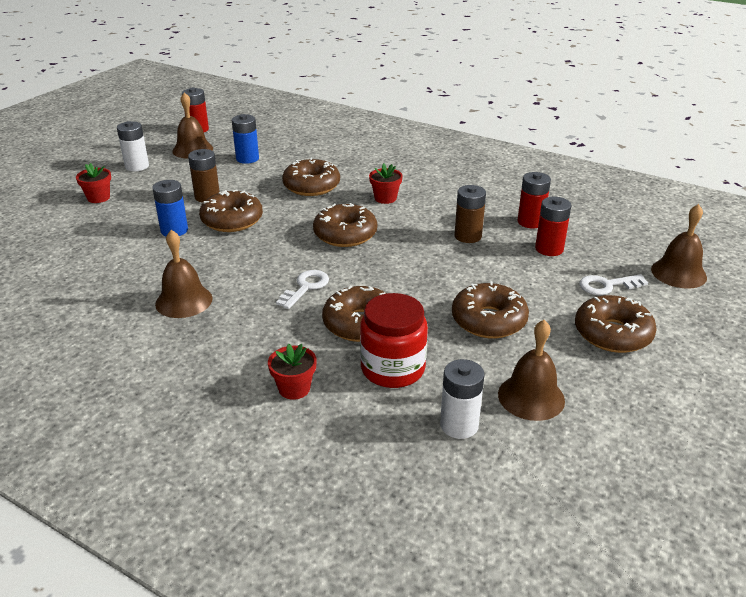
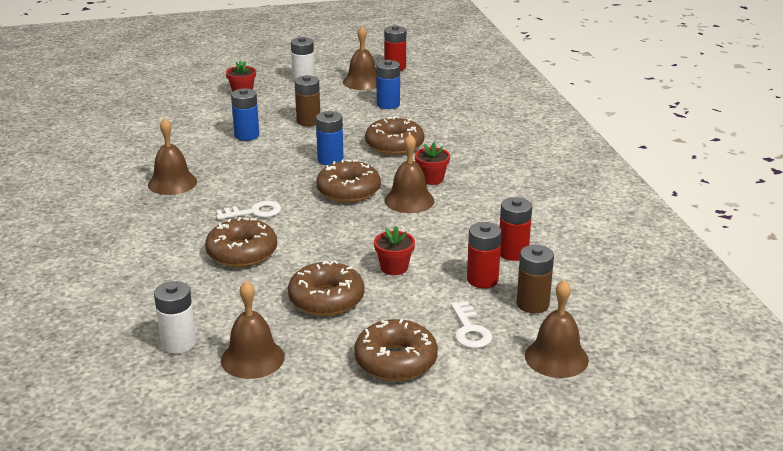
camera: 45 degrees right, 5 degrees down
brown donut [199,189,263,232] -> none
red flower pot [268,344,317,400] -> red flower pot moved to [374,226,415,275]
red jar [360,293,428,388] -> none
brown battery [454,185,486,243] -> brown battery moved to [517,245,554,313]
white key [580,274,648,295] -> white key turned 135 degrees counterclockwise [451,301,492,349]
none -> blue battery [316,111,344,165]
none -> brown bell [384,134,435,213]

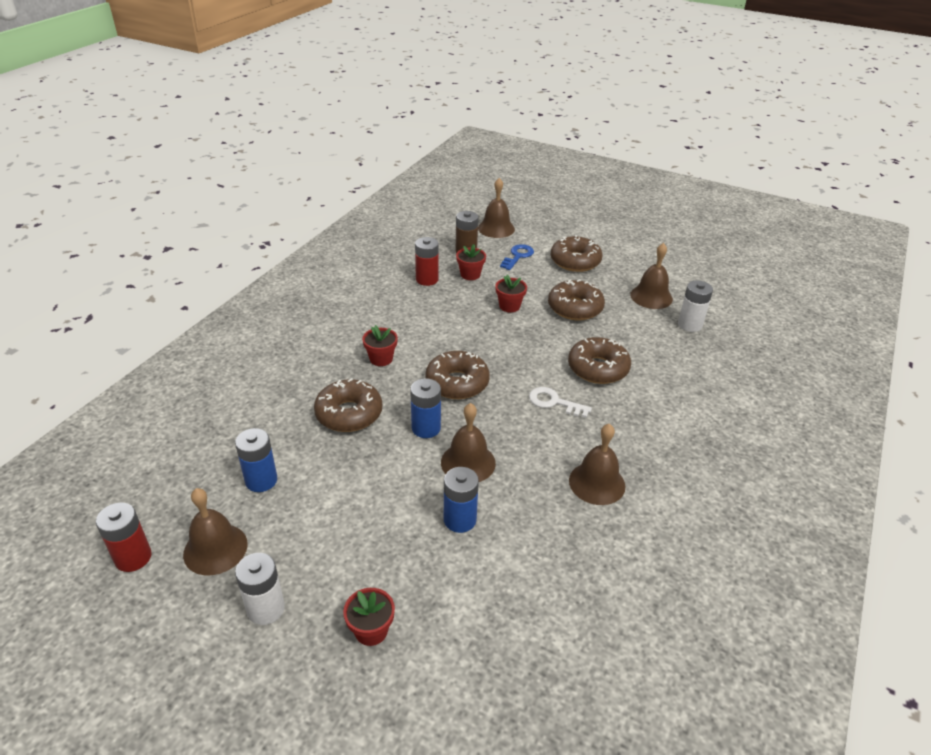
camera: 140 degrees left, 10 degrees up
brown battery [295,75,320,126] -> none
brown bell [384,134,435,213] -> brown bell moved to [441,403,496,482]
white key [451,301,492,349] -> blue key [500,244,534,270]
red battery [467,222,502,288] -> red flower pot [456,244,486,280]

